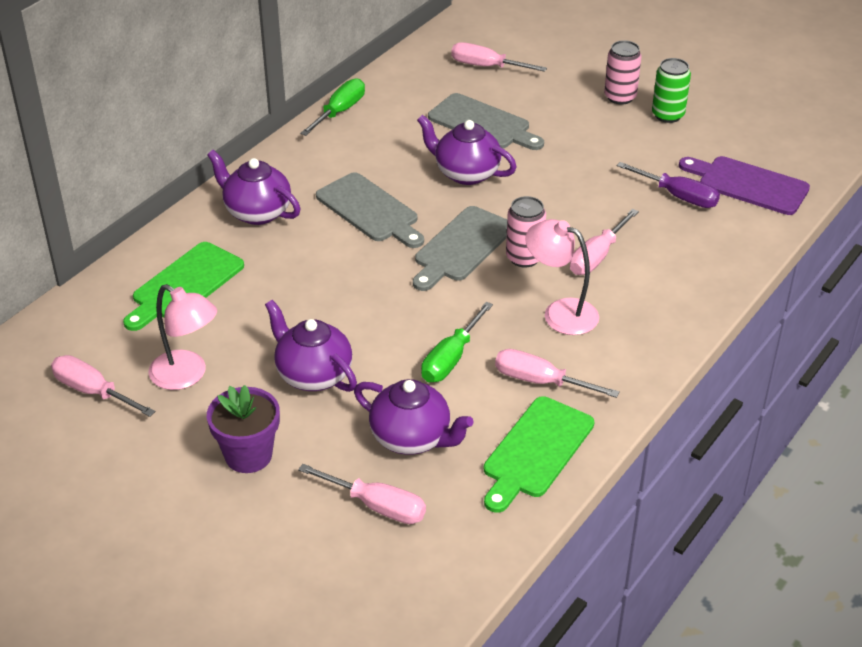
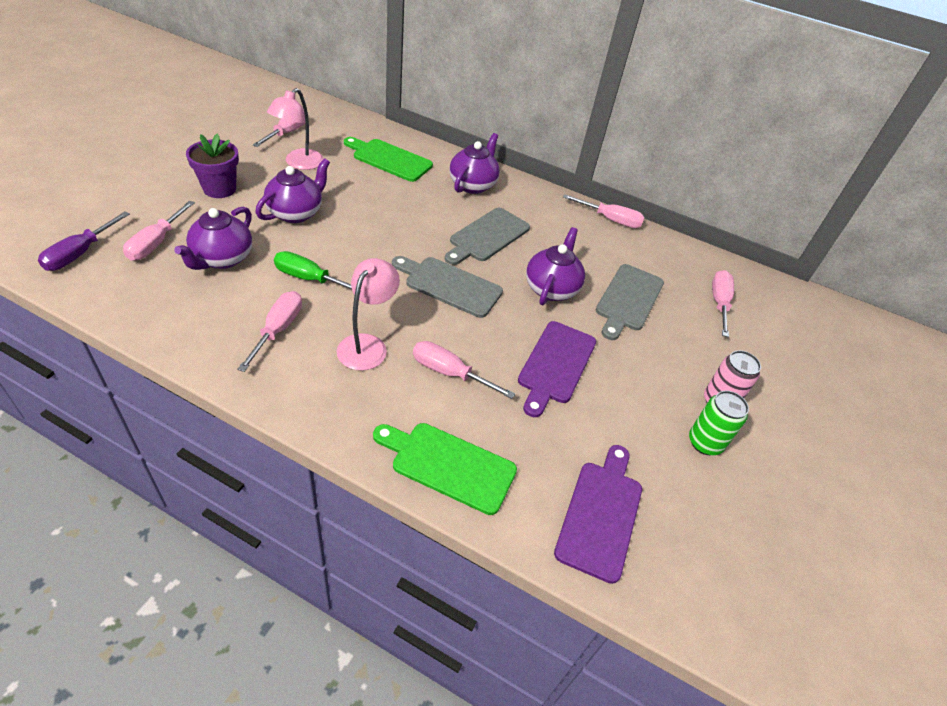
camera: 75 degrees right, 5 degrees up
green screwdriver [300,78,365,136] -> pink screwdriver [563,194,645,228]
green cutting board [484,396,594,513] -> green cutting board moved to [373,423,517,515]
pink can [506,196,546,267] -> none
purple screwdriver [617,162,720,208] -> purple screwdriver moved to [38,212,130,271]
none -> purple cutting board [518,321,596,417]

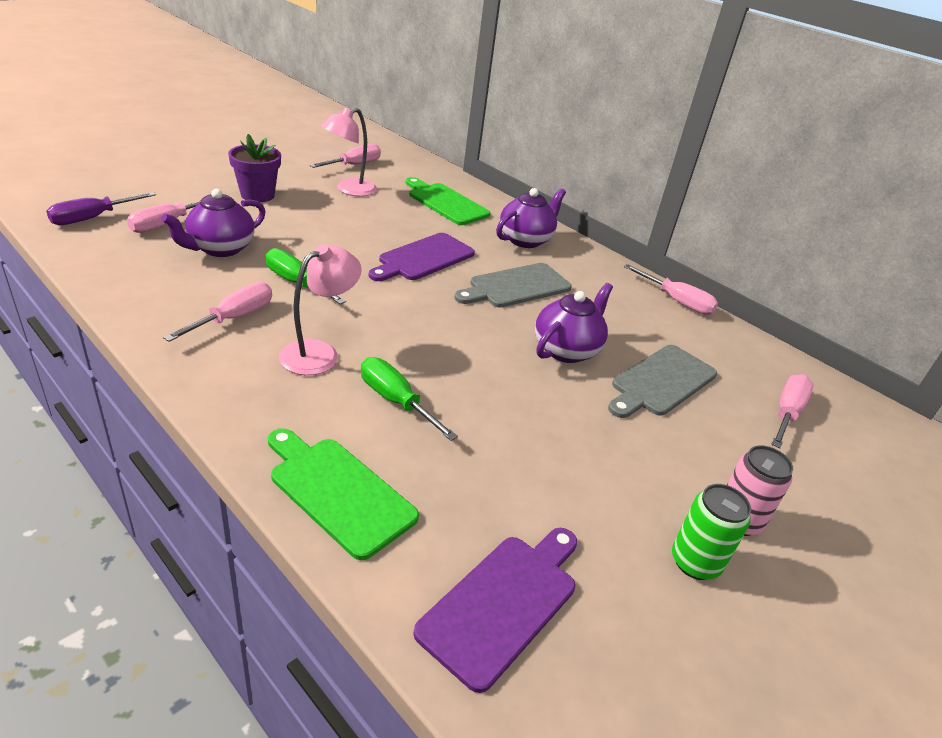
camera: 20 degrees right, 10 degrees down
purple teapot [256,158,330,223] -> none
grey cutting board [392,256,503,318] -> none
pink screwdriver [413,341,515,399] -> green screwdriver [361,357,458,441]
purple cutting board [518,321,596,417] -> purple cutting board moved to [369,233,475,281]

